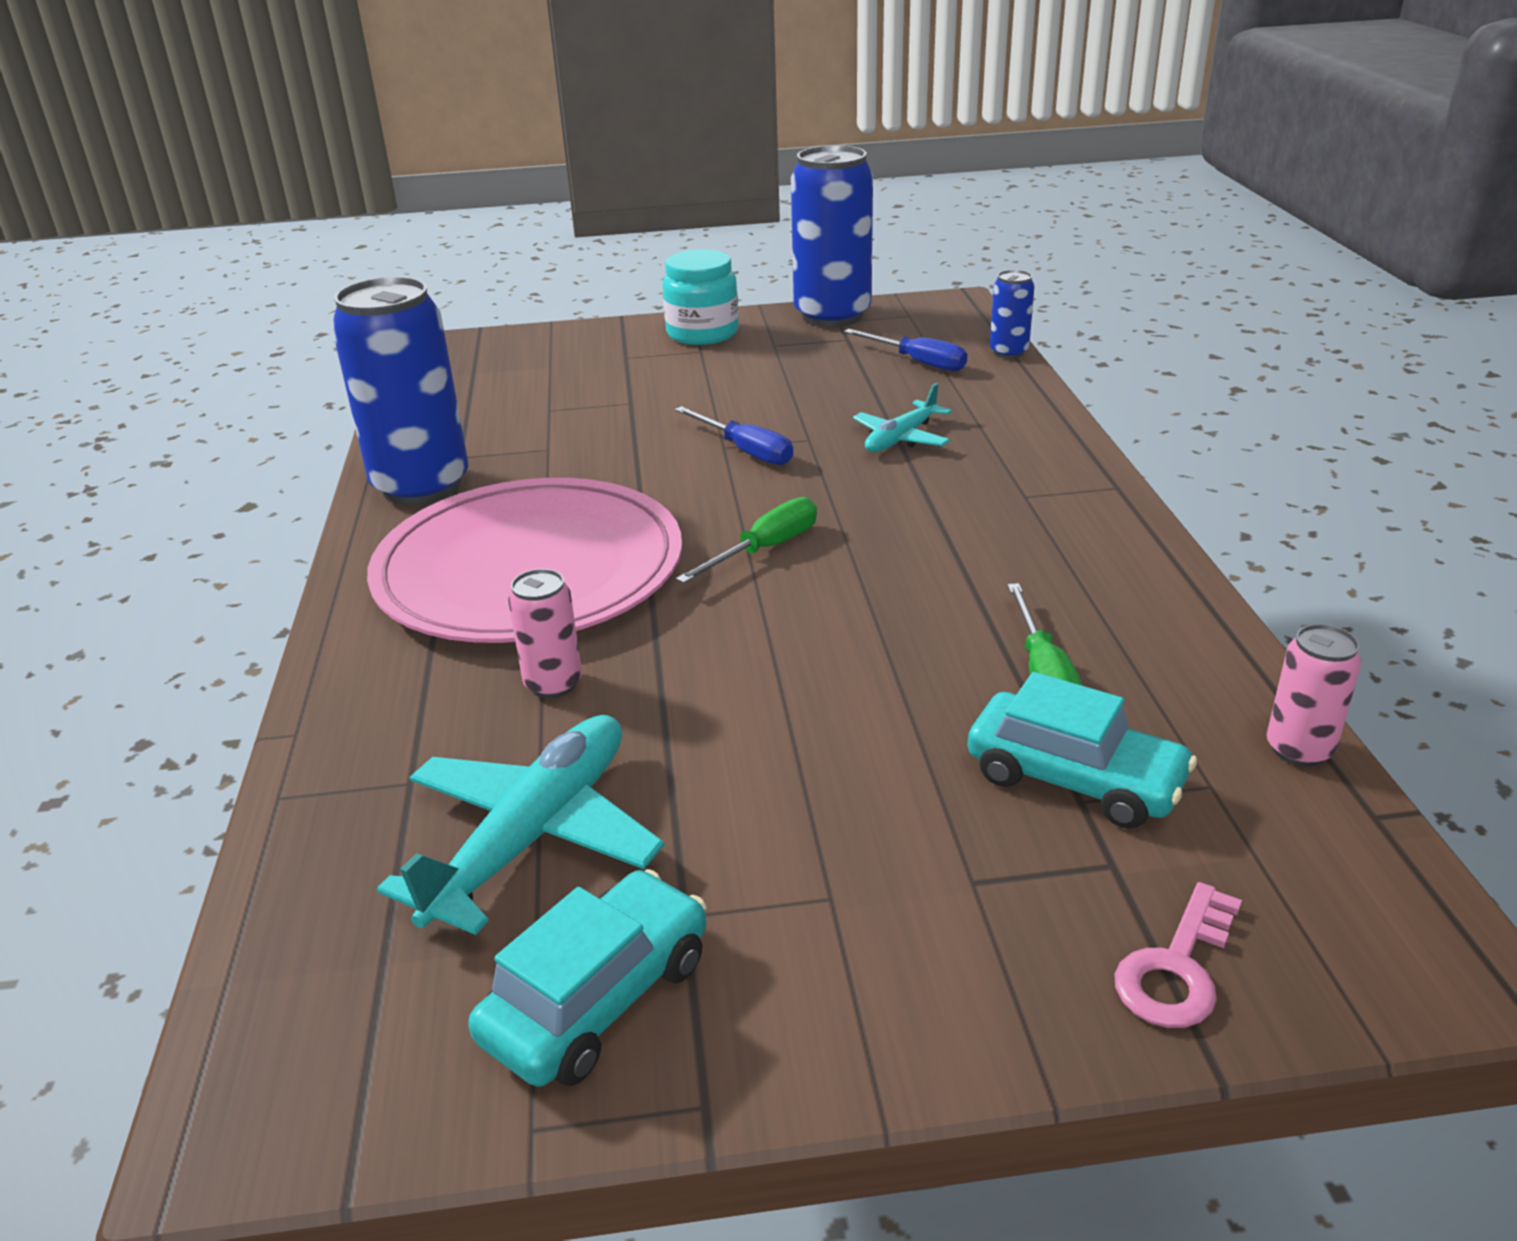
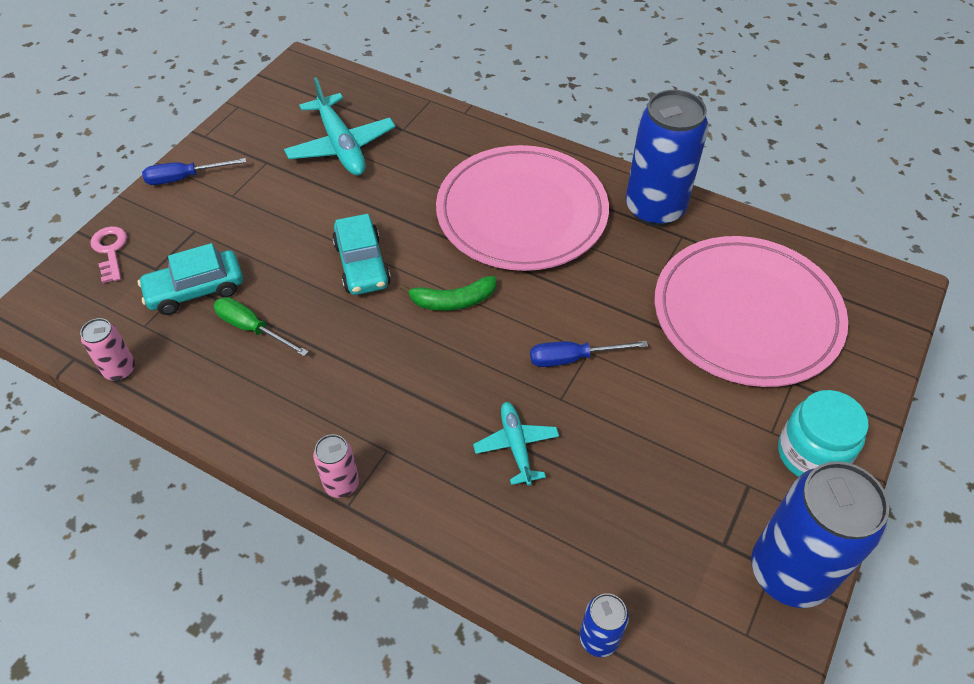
camera: 125 degrees right, 20 degrees up
turquoise car [468,869,707,1087] -> turquoise car moved to [332,214,391,295]
pink can [508,569,582,698] -> pink can moved to [313,434,359,498]
green screwdriver [676,497,817,583] -> green banana [399,276,496,311]
blue screwdriver [844,329,967,371] -> blue screwdriver moved to [142,158,246,185]
none -> pink plate [655,236,848,387]

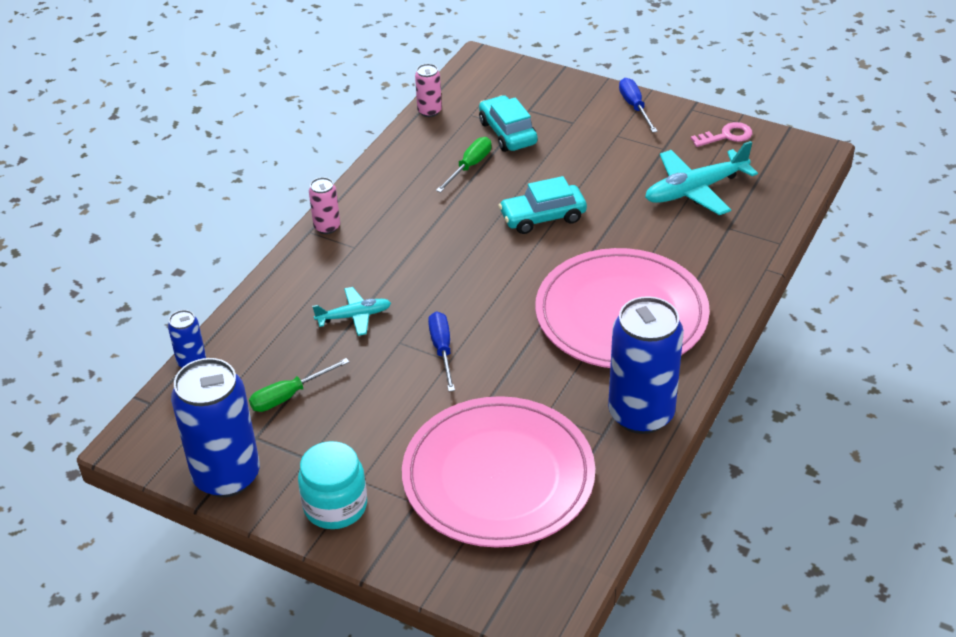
camera: 90 degrees right, 10 degrees down
pink key [90,226,127,283] -> pink key moved to [691,122,752,147]
green banana [399,276,496,311] -> none
none -> green screwdriver [249,358,350,412]

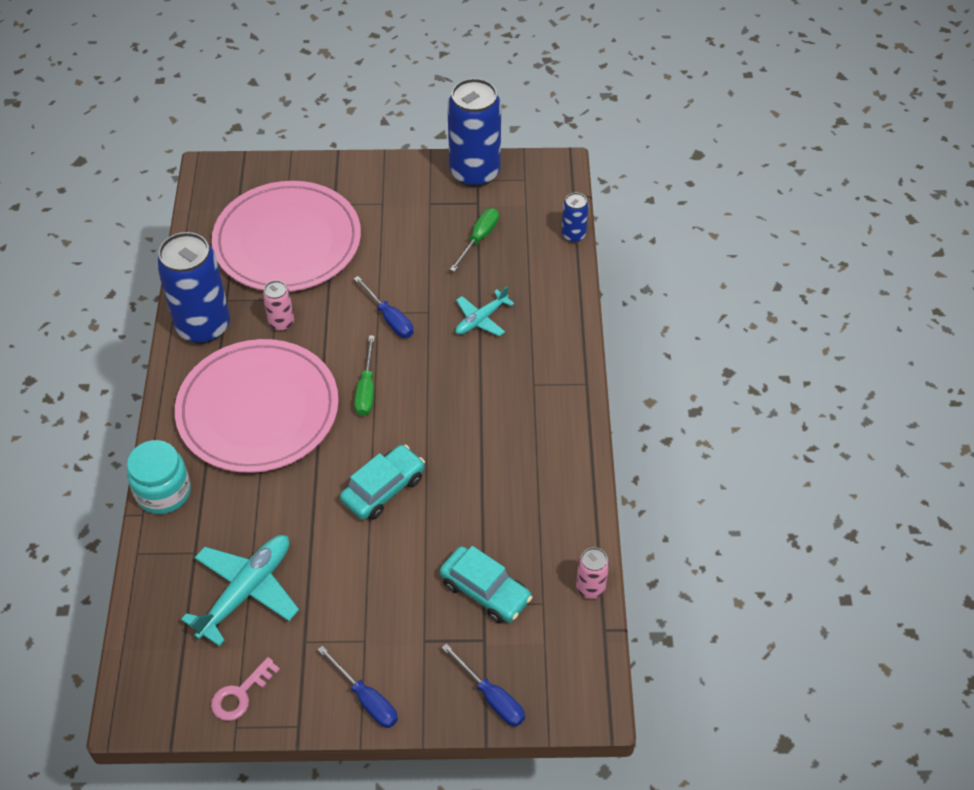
camera: 150 degrees right, 10 degrees up
turquoise jar [298,441,367,529] -> turquoise jar moved to [127,440,191,514]
pink can [309,177,340,234] -> pink can moved to [263,280,294,331]
green screwdriver [436,137,492,193] -> green screwdriver moved to [354,335,375,416]
none -> blue screwdriver [442,644,525,727]

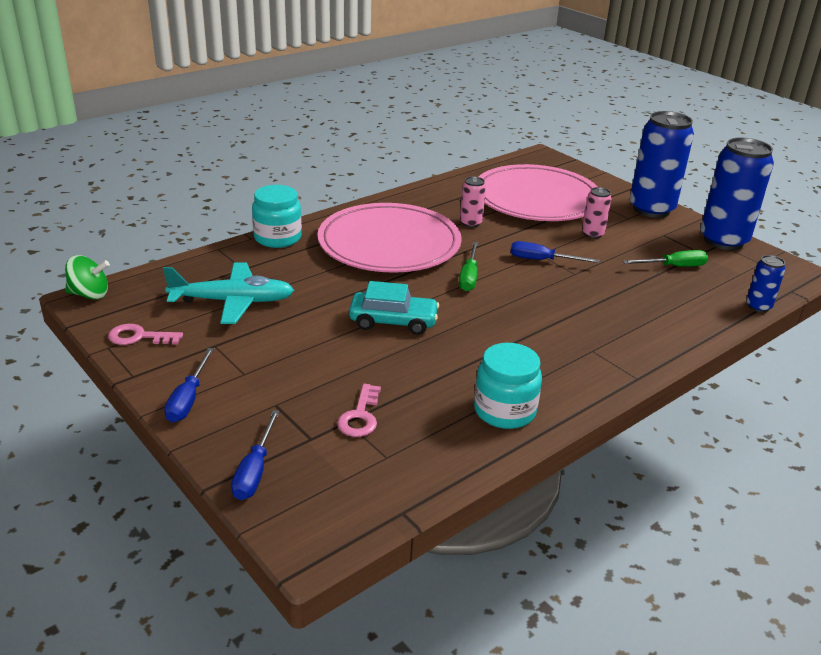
camera: 50 degrees right, 20 degrees down
blue can [157,232,230,344] -> blue can moved to [629,111,694,218]
blue screwdriver [354,276,414,338] -> blue screwdriver turned 90 degrees clockwise [511,241,600,263]
green screwdriver [354,335,375,416] -> green screwdriver turned 45 degrees counterclockwise [459,242,478,291]
turquoise car [440,546,533,624] -> pink key [337,384,381,437]
turquoise plane [456,286,514,336] -> none
pink can [576,547,609,599] -> pink can moved to [582,187,612,239]
none -> green spinning top [65,255,110,300]
none -> turquoise jar [474,343,542,429]

